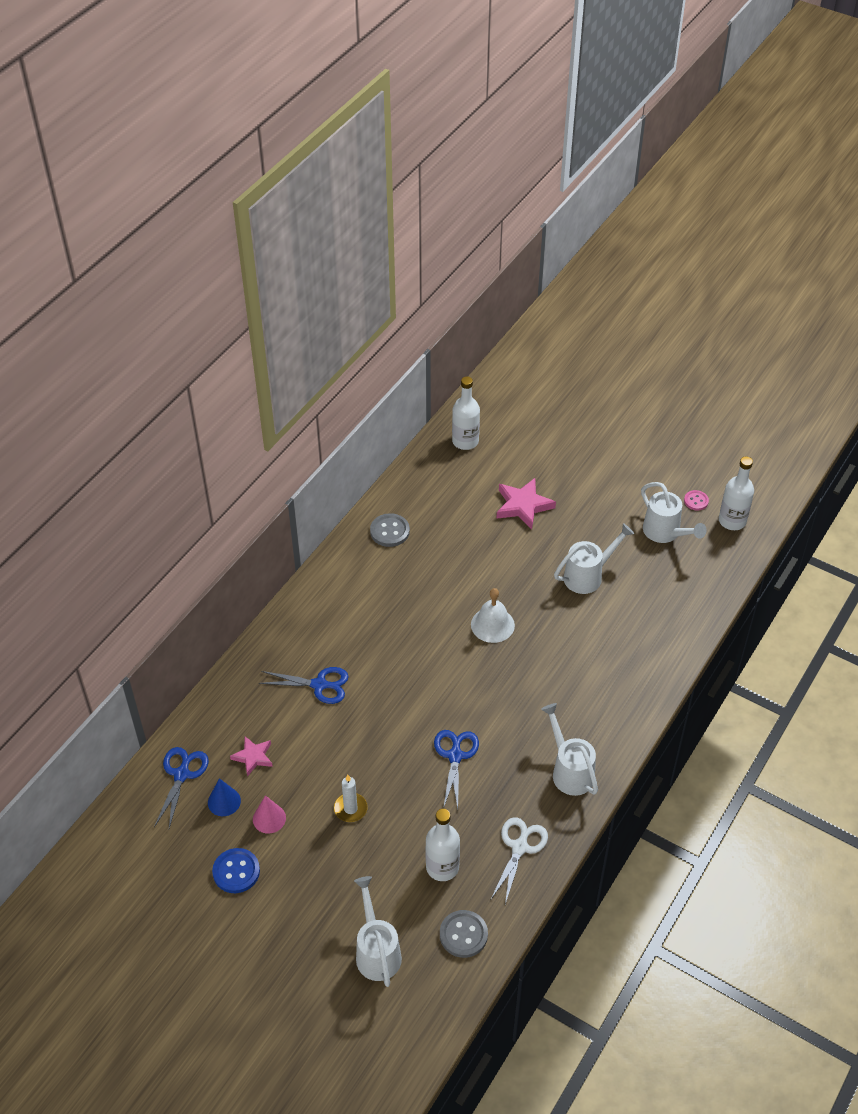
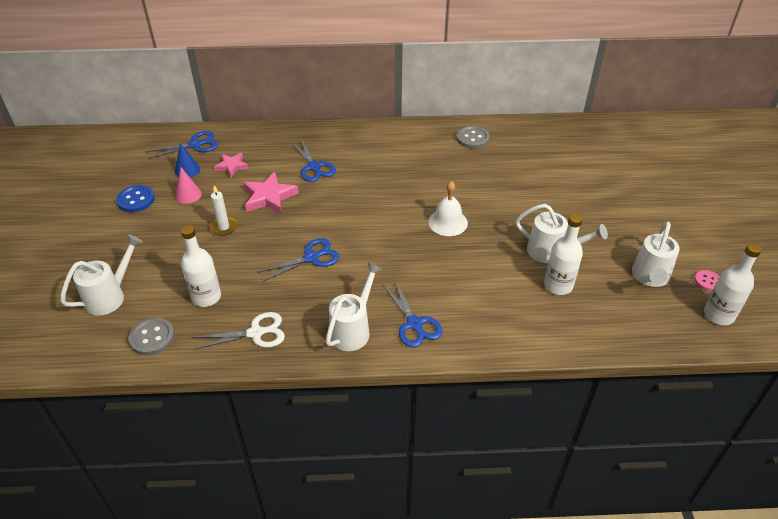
camera: 55 degrees right, 5 degrees down
white bottle [452,376,480,450] -> white bottle moved to [544,213,583,295]
pink star [496,478,556,530] -> pink star moved to [243,172,299,214]
none -> blue scissors [383,280,442,347]

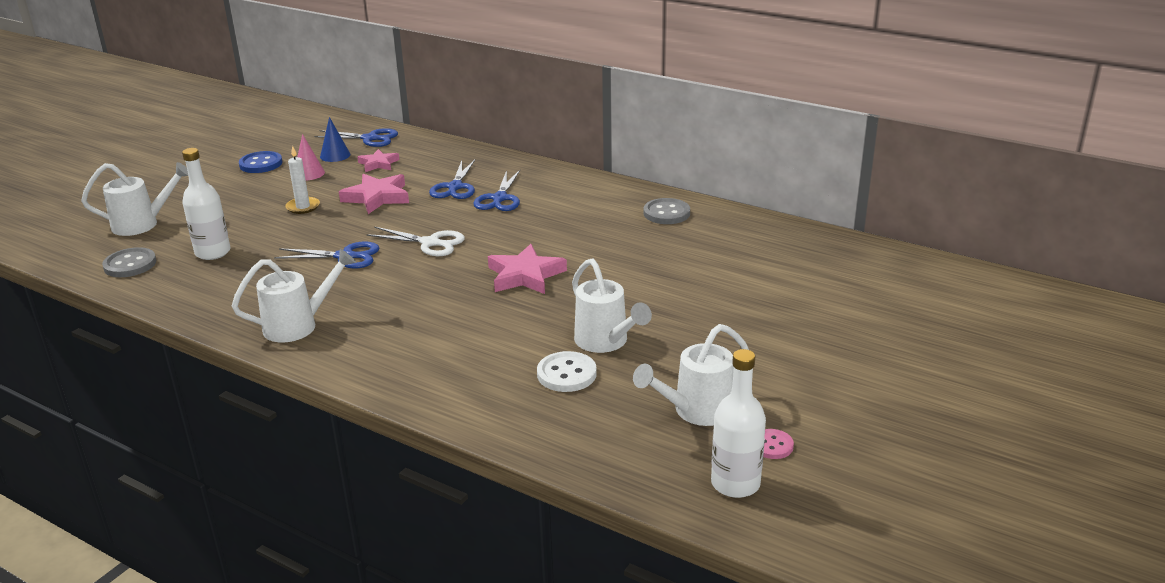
camera: 35 degrees right, 15 degrees down
white scissors [193,312,285,349] -> white scissors moved to [366,227,465,256]
blue scissors [383,280,442,347] -> blue scissors moved to [473,170,520,211]
white bell [428,181,468,236] -> pink star [488,244,567,294]
white bottle [544,213,583,295] -> white button [537,351,597,392]

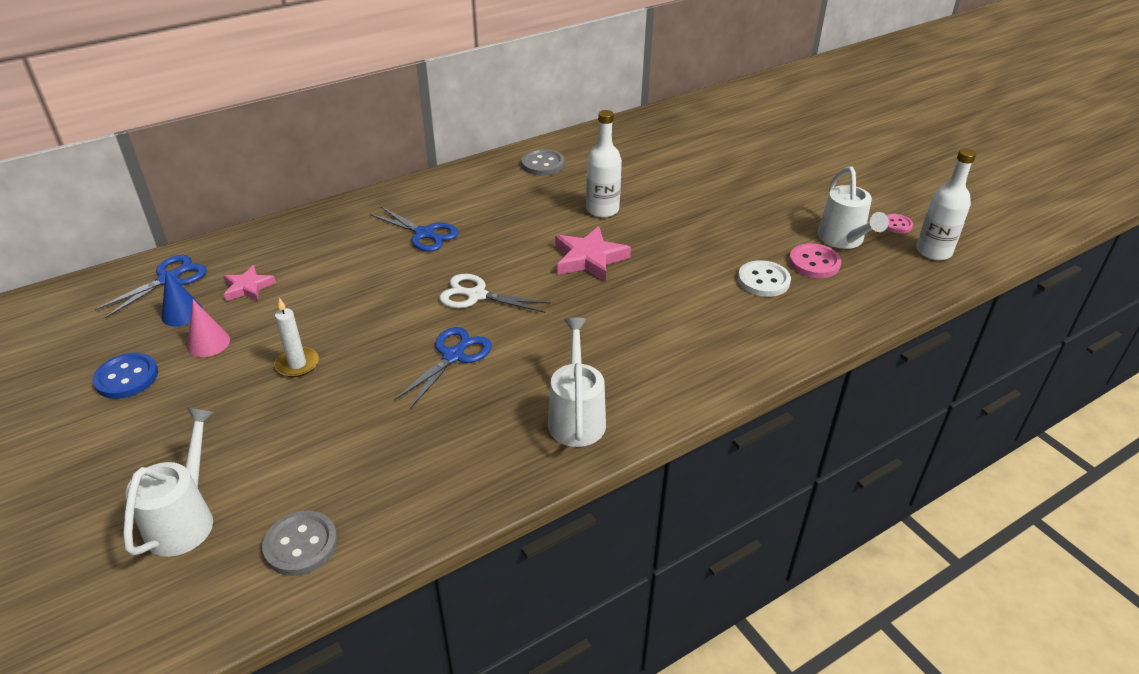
camera: 65 degrees left, 10 degrees up
white bottle [182,148,230,260] -> white bottle moved to [586,110,622,218]
pink star [339,174,409,214] -> none
white scissors [366,227,465,256] -> white scissors turned 120 degrees counterclockwise [439,274,551,313]
blue scissors [429,160,475,199] -> none
white watering can [572,258,652,353] -> none
none -> pink button [789,243,841,278]

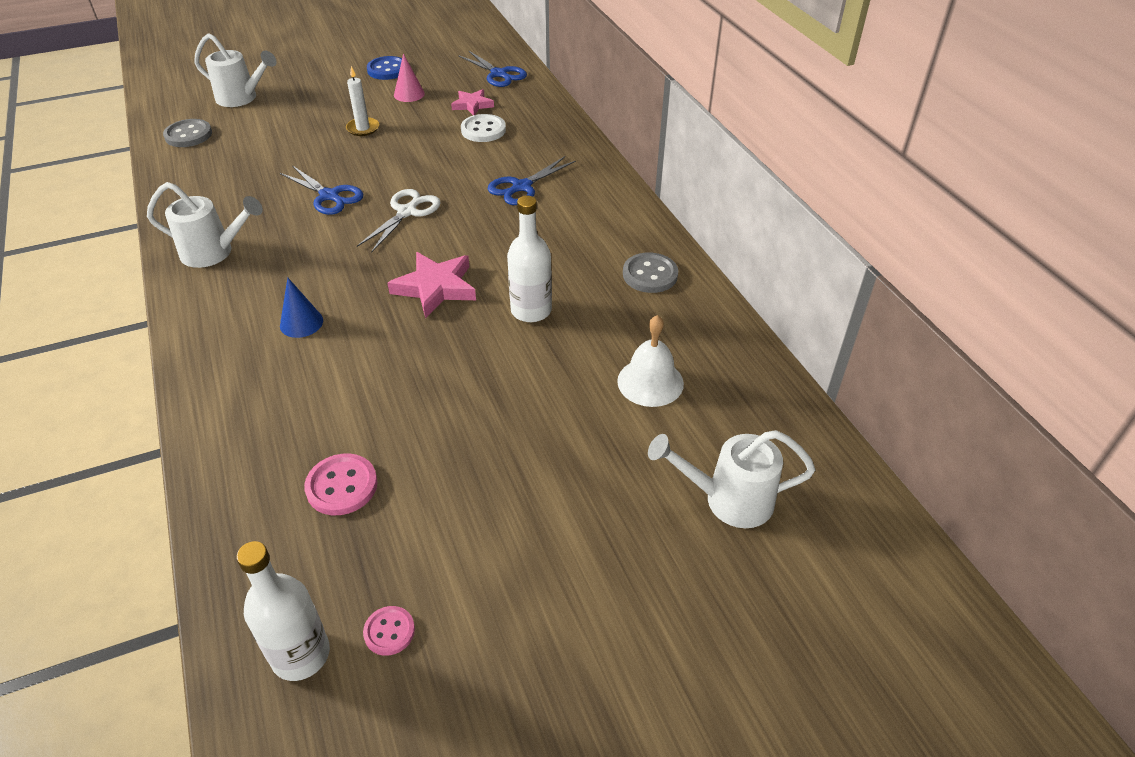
camera: 100 degrees right, 5 degrees up
blue cone [161,270,203,327] -> blue cone moved to [280,278,323,338]
white button [738,260,791,297] -> white button moved to [461,114,506,142]
white watering can [818,166,889,249] -> white watering can moved to [648,430,815,528]
none -> white bell [617,315,684,407]

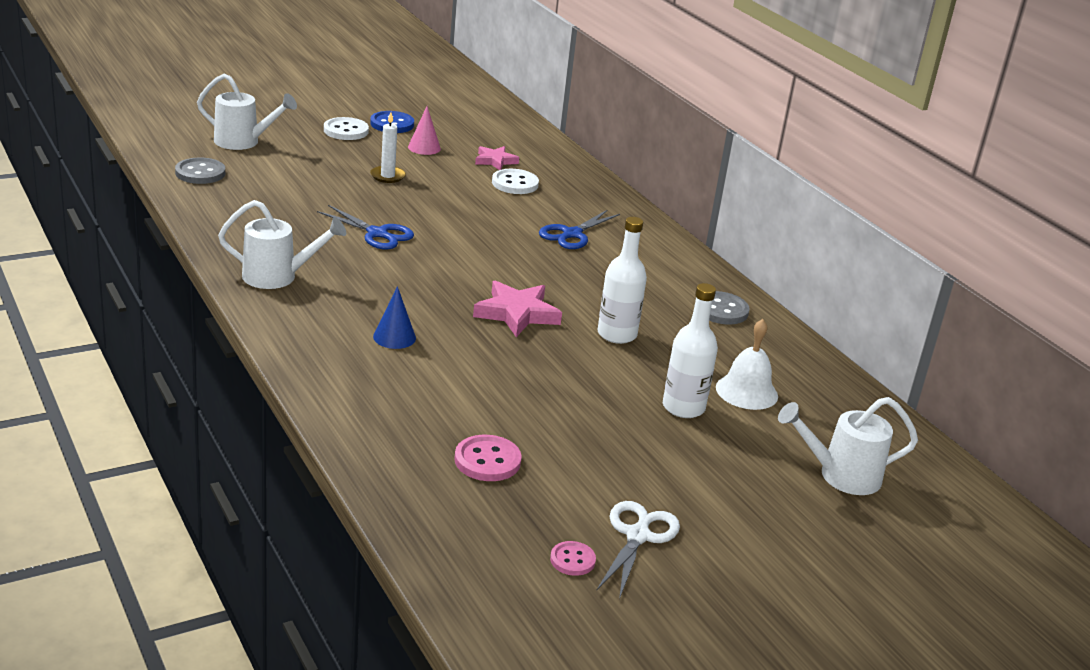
camera: 10 degrees left, 15 degrees down
white bottle [237,541,330,681] -> white bottle moved to [663,283,718,418]
white scissors [357,189,441,253] -> white scissors moved to [597,501,680,599]
blue scissors [458,50,527,87] -> none
none -> white button [324,117,369,140]

